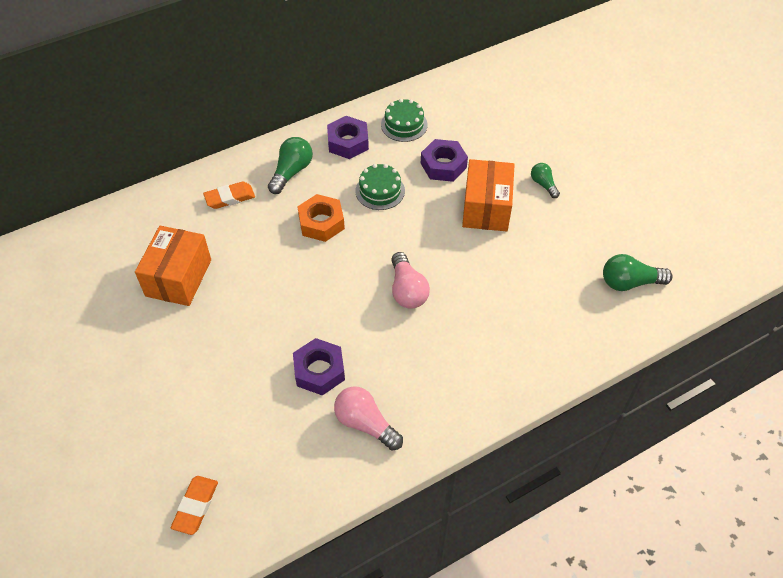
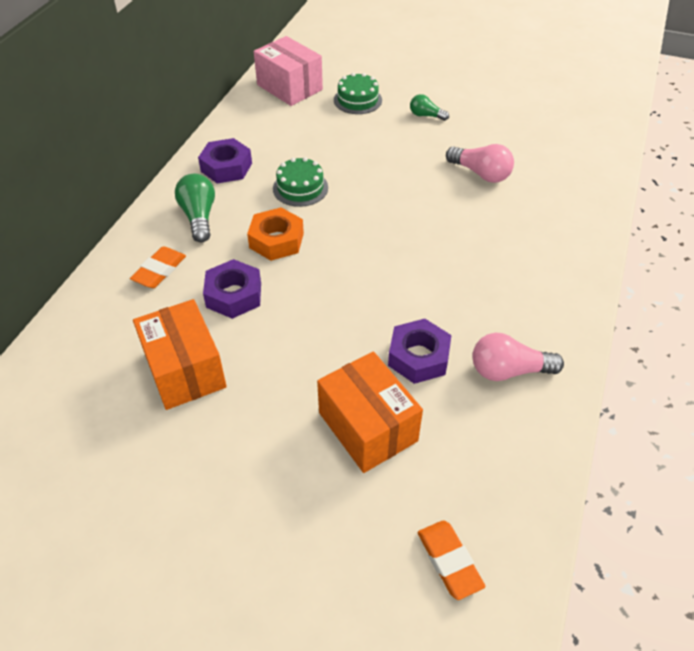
camera: 40 degrees left, 5 degrees down
green cake [381,99,427,142] -> green cake moved to [334,73,382,114]
pink light bulb [391,252,430,309] -> pink light bulb moved to [446,144,514,183]
purple nut [421,139,468,182] -> purple nut moved to [203,259,261,319]
orange box [462,159,515,232] -> orange box moved to [317,351,423,473]
green light bulb [603,254,673,291] -> none
none -> pink box [254,36,323,106]

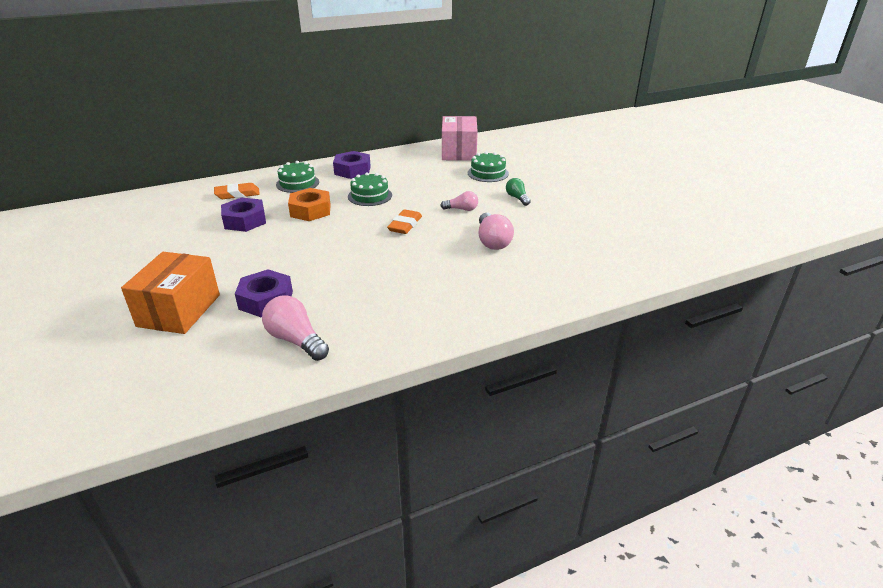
camera: 45 degrees right, 15 degrees down
orange box [133,299,227,410] -> none
green light bulb [175,174,215,242] -> green cake [276,161,319,193]
orange eraser [418,521,485,600] -> orange eraser moved to [387,209,422,234]
none -> pink light bulb [440,191,478,211]

